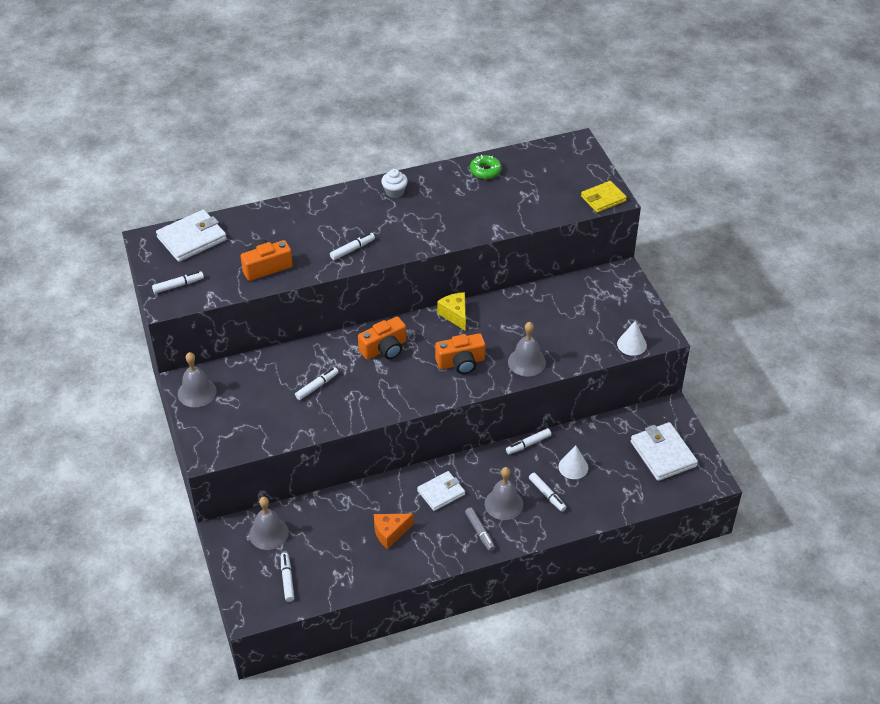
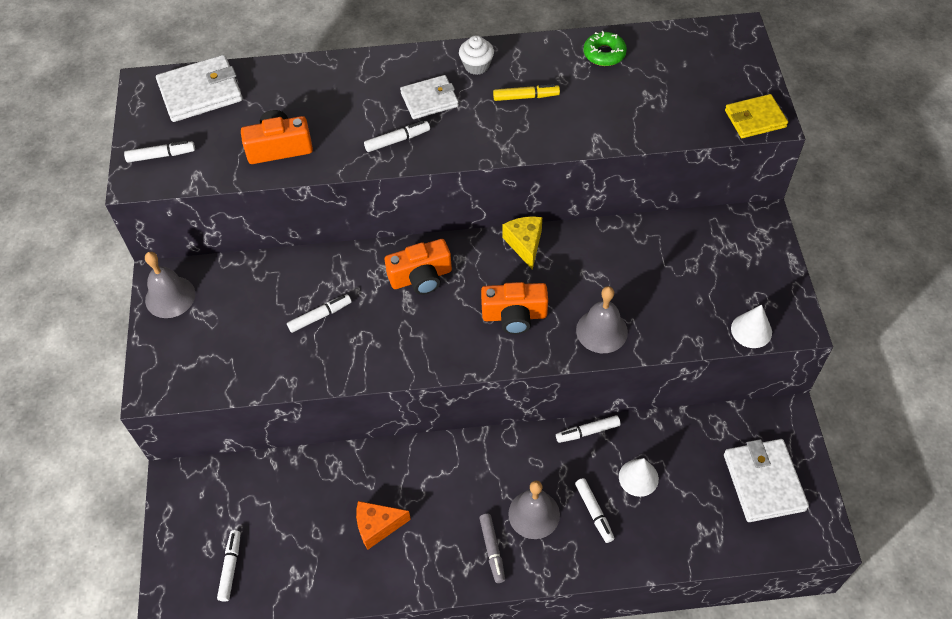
camera: 15 degrees right, 10 degrees up
grey bell [249,497,289,550] -> none
white wallet [417,471,465,511] -> white wallet moved to [400,75,459,119]
none -> yellow marker [493,84,560,101]

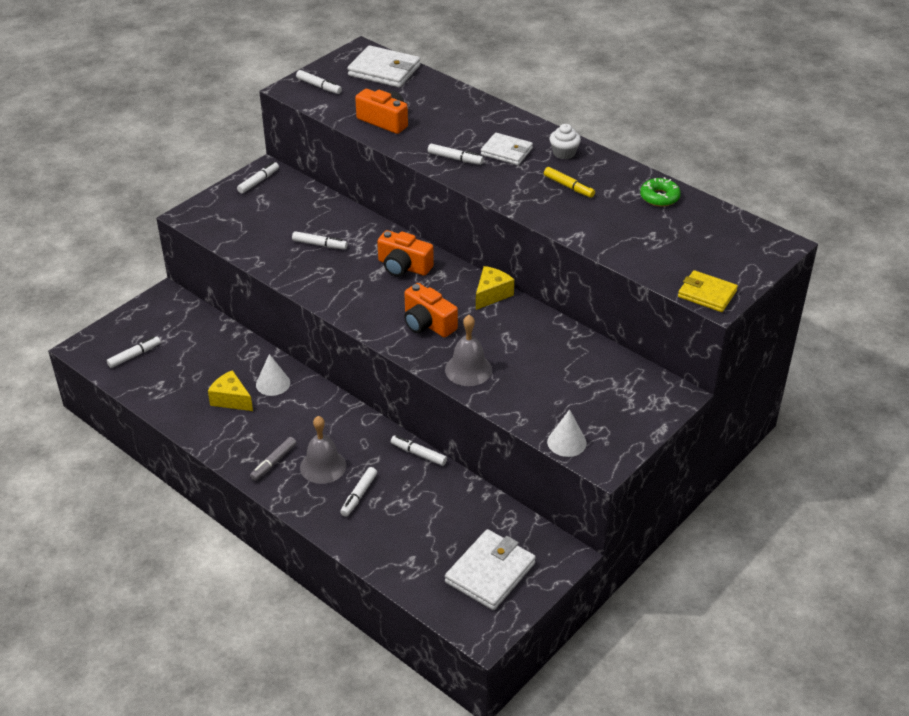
camera: 45 degrees right, 15 degrees down
grey bell [145,252,195,318] -> white marker [237,162,279,194]
orange cheese [356,501,411,550] -> yellow cheese [208,370,253,411]
white cone [619,458,659,497] -> white cone moved to [256,354,290,396]

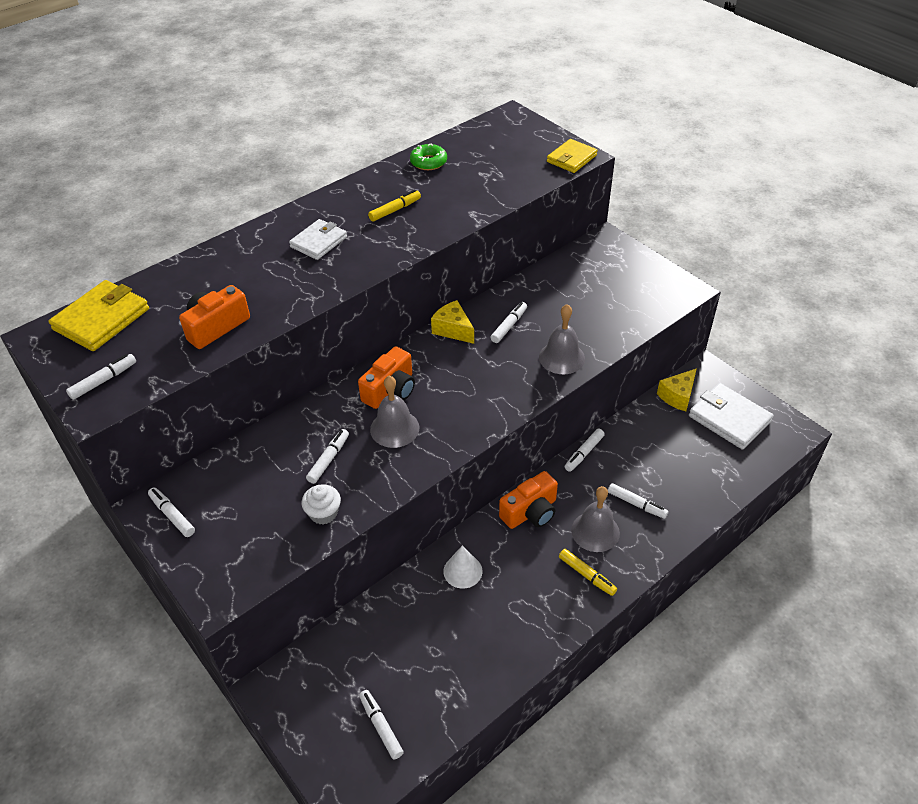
camera: 80 degrees left, 5 degrees up
yellow cheese [208,370,253,411] -> yellow cheese moved to [657,369,696,411]
grey marker [250,437,297,481] -> yellow marker [559,549,617,596]
white wallet [347,45,420,87] -> yellow wallet [49,280,149,351]
orange camera [404,283,458,337] -> orange camera moved to [499,471,558,529]
white marker [428,144,483,165] -> white marker moved to [490,302,527,343]
white cone [547,409,587,457] -> none
white cupcake [549,124,581,160] -> white cupcake moved to [302,484,341,525]
none -> grey bell [370,376,419,448]

